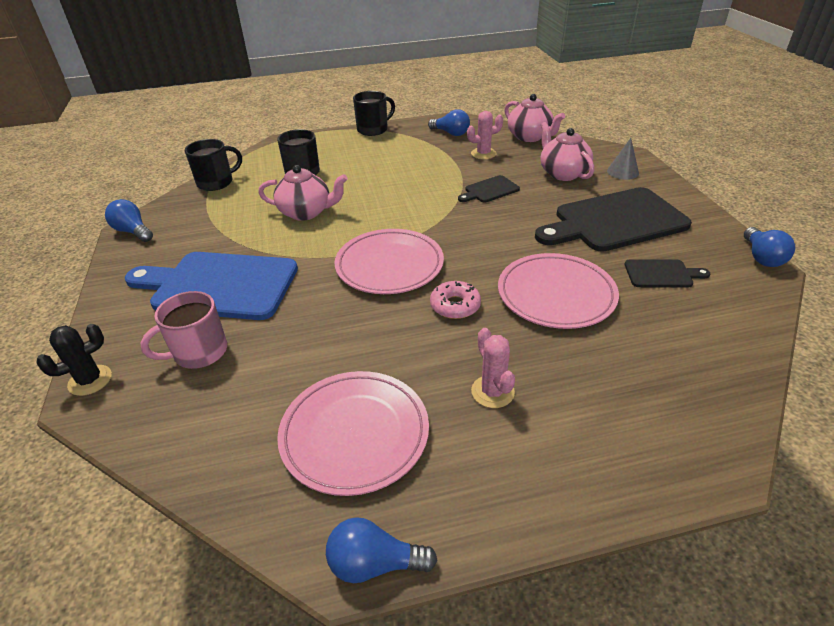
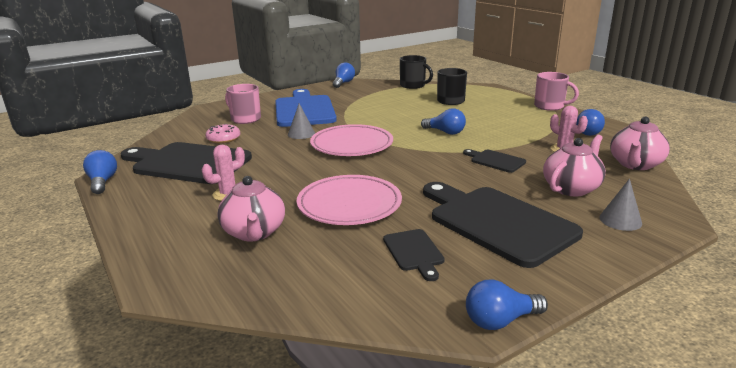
camera: 70 degrees right, 15 degrees down
black cactus [36,324,112,396] -> none
pink teapot [258,165,348,221] -> pink teapot moved to [217,176,285,242]
pink plate [277,371,429,496] -> black cutting board [121,142,252,184]
black mug [353,91,395,136] -> pink mug [534,72,579,111]
pink donut [430,281,481,319] -> pink donut moved to [205,124,240,143]
none -> grey cone [288,104,315,139]
none -> blue light bulb [421,108,466,135]

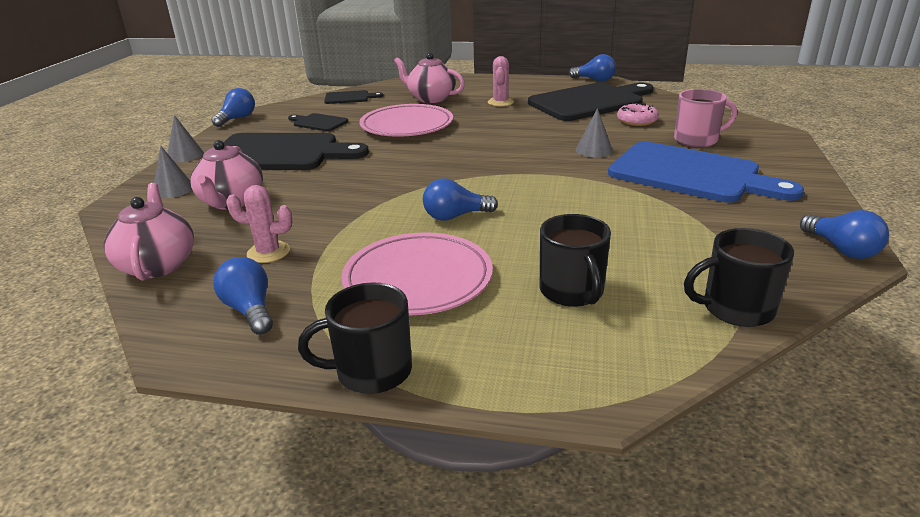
camera: 135 degrees right, 5 degrees up
pink plate [310,124,393,156] -> pink plate moved to [341,232,493,316]
black cutting board [463,149,526,173] -> black cutting board moved to [324,90,383,104]
pink mug [534,72,579,111] -> black mug [298,282,412,394]
none -> grey cone [168,115,204,162]

